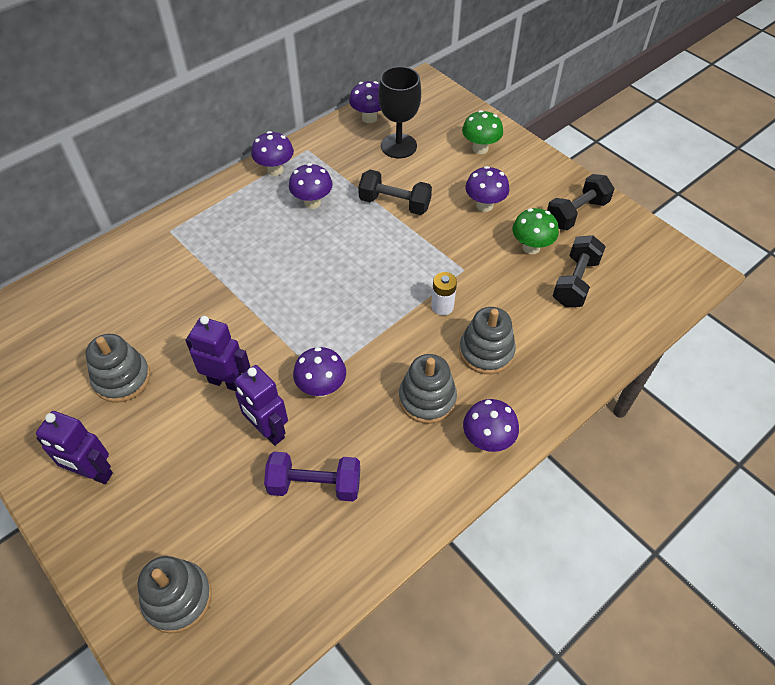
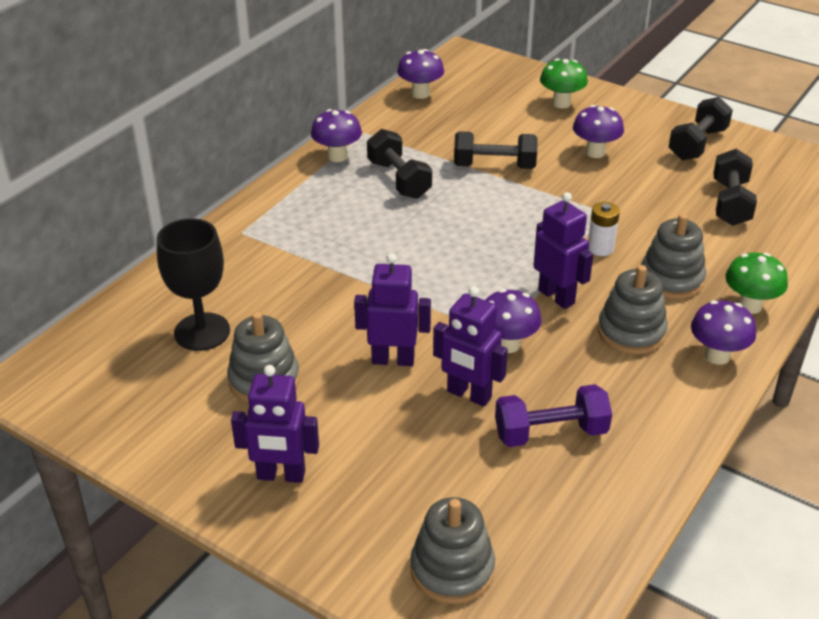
camera: 15 degrees left, 15 degrees down
purple mushroom [289,163,333,209] -> black dumbbell [367,129,432,199]
black goblet [378,66,421,158] -> black goblet moved to [157,218,230,351]
green mushroom [512,208,559,254] -> green mushroom moved to [725,253,788,314]
none -> purple robot [533,192,593,309]

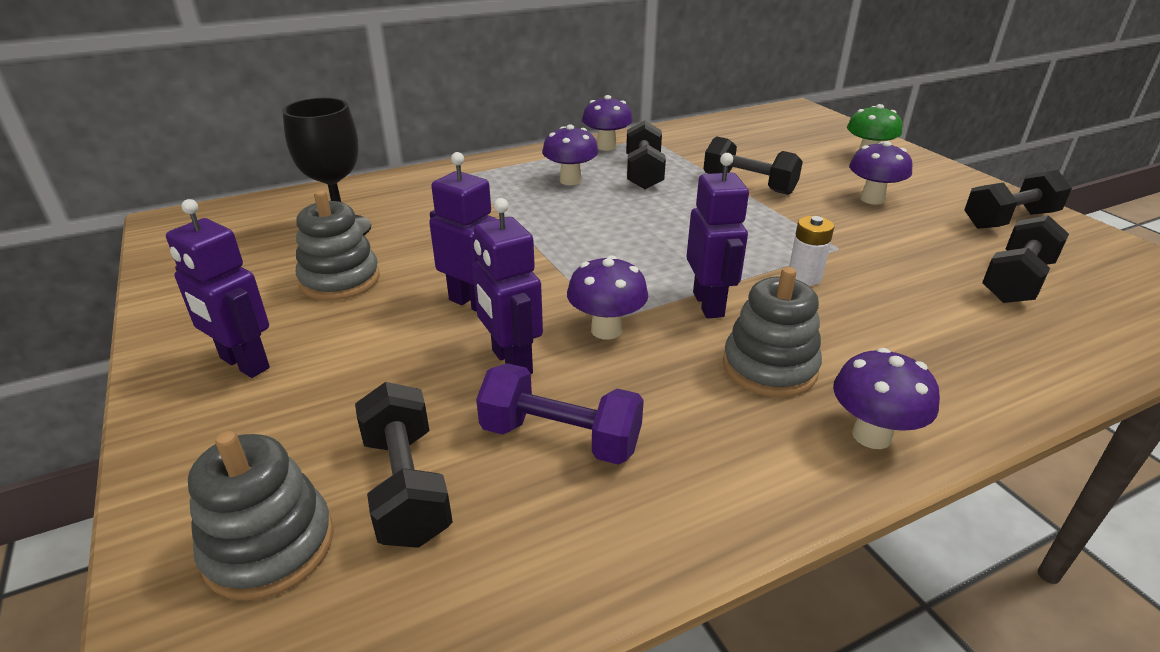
camera: 30 degrees right, 5 degrees down
purple mushroom [397,49,444,99] -> purple mushroom moved to [542,125,599,185]
grey stacking toy [641,214,706,299] -> none
green mushroom [725,253,788,314] -> none
none -> black dumbbell [355,382,453,548]

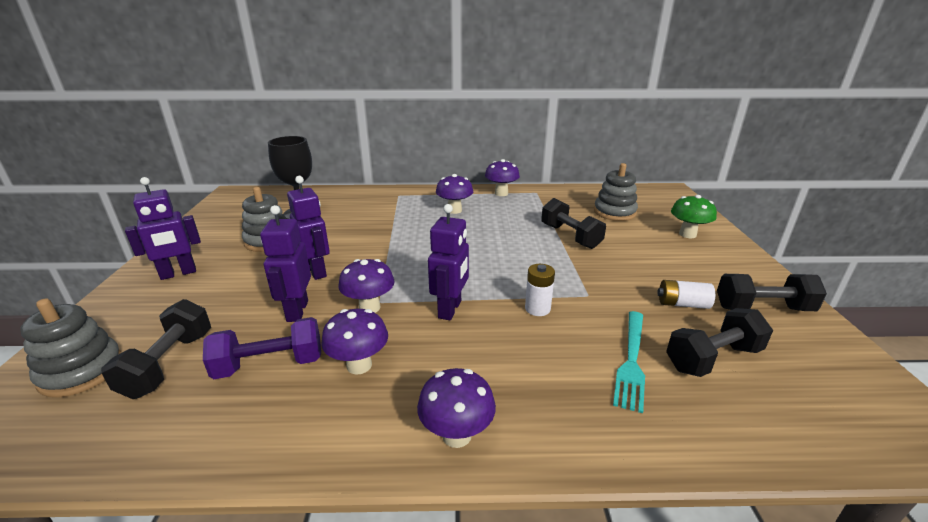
camera: 25 degrees right, 5 degrees down
purple robot [166,199,270,378] -> purple robot turned 90 degrees counterclockwise [125,177,201,280]
purple dumbbell [476,363,644,465] -> purple dumbbell turned 60 degrees counterclockwise [203,317,321,379]
black dumbbell [626,120,666,189] -> none
grey stacking toy [723,267,822,397] -> grey stacking toy moved to [594,163,638,221]
purple mushroom [849,141,912,205] -> purple mushroom moved to [321,309,388,374]
none -> turquoise fork [613,311,645,413]
none -> white battery [657,280,715,309]

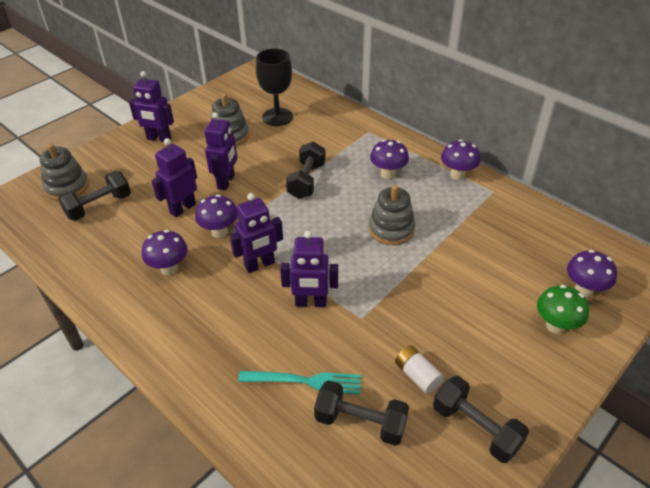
camera: 45 degrees right, 15 degrees up
purple dumbbell [203,317,321,379] -> none
purple mushroom [417,368,496,448] -> purple mushroom moved to [567,250,617,297]
white battery [525,264,555,316] -> purple robot [280,231,338,307]
black dumbbell [541,198,606,249] -> black dumbbell moved to [286,142,326,199]
grey stacking toy [594,163,638,221] -> grey stacking toy moved to [369,185,415,245]
turquoise fork [613,311,645,413] -> turquoise fork turned 150 degrees counterclockwise [238,371,361,394]

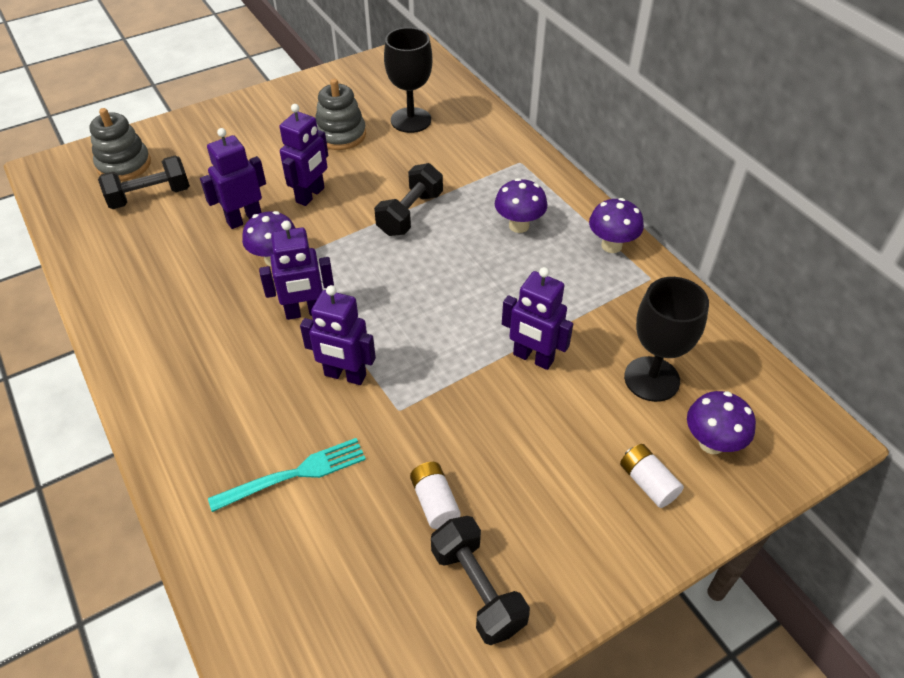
camera: 15 degrees right, 5 degrees up
purple robot [129,71,174,142] -> purple robot moved to [502,267,573,370]
purple mushroom [142,230,188,275] -> none
turquoise fork [238,371,361,394] -> turquoise fork turned 45 degrees counterclockwise [208,438,366,512]
black dumbbell [314,380,409,446] -> none
grey stacking toy [369,185,415,245] -> none
green mushroom [537,285,589,334] -> white battery [620,444,684,508]
none -> black goblet [624,277,709,402]

